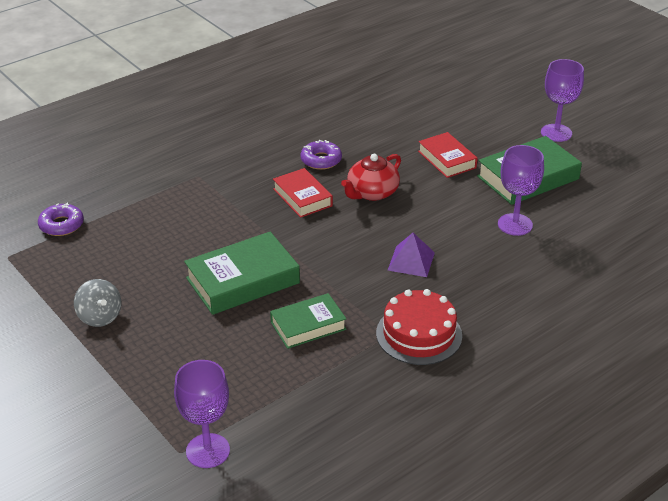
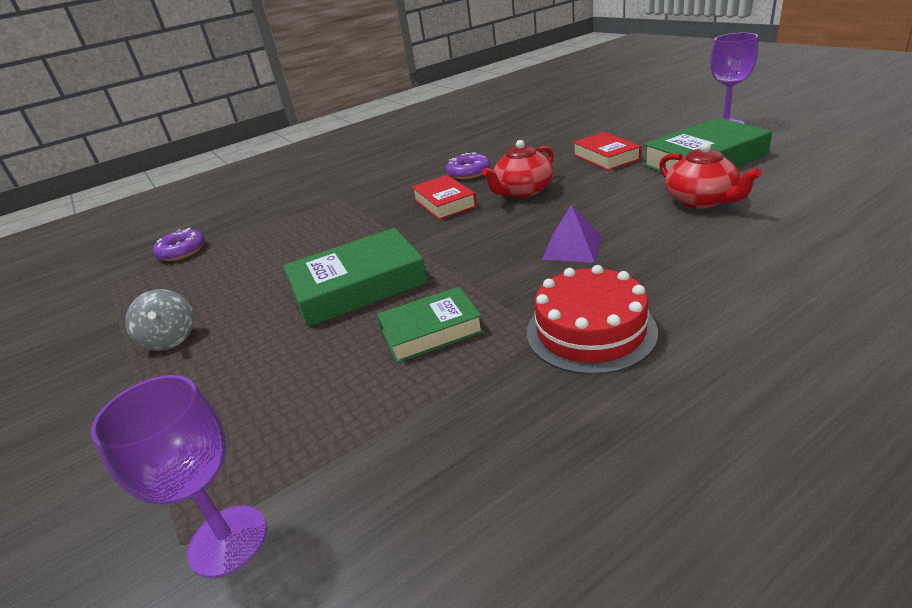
camera: 10 degrees right, 5 degrees down
purple goblet [498,145,544,236] -> red teapot [659,142,762,208]

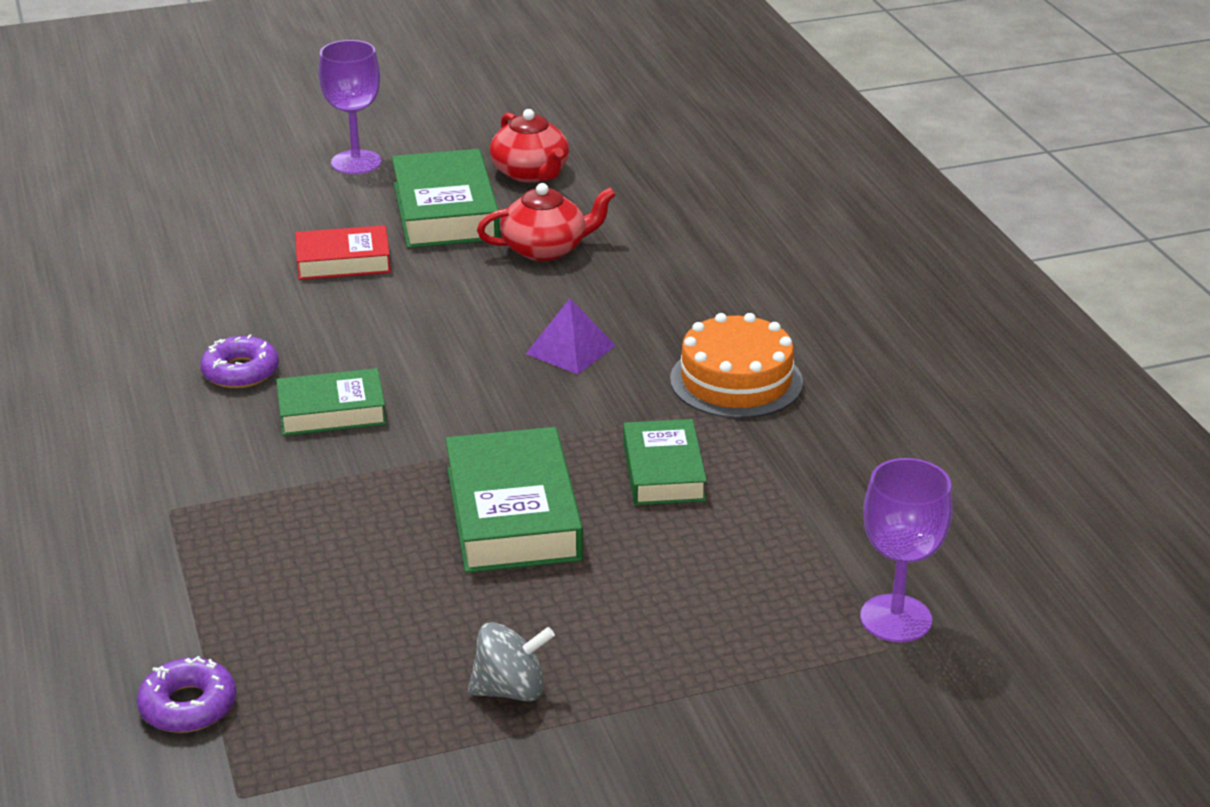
camera: 80 degrees left, 0 degrees up
red book [411,175,477,220] -> green book [276,368,386,436]
red teapot [482,140,554,198] -> red teapot moved to [490,109,569,183]
red cake [527,265,658,375] -> orange cake [670,313,803,418]

